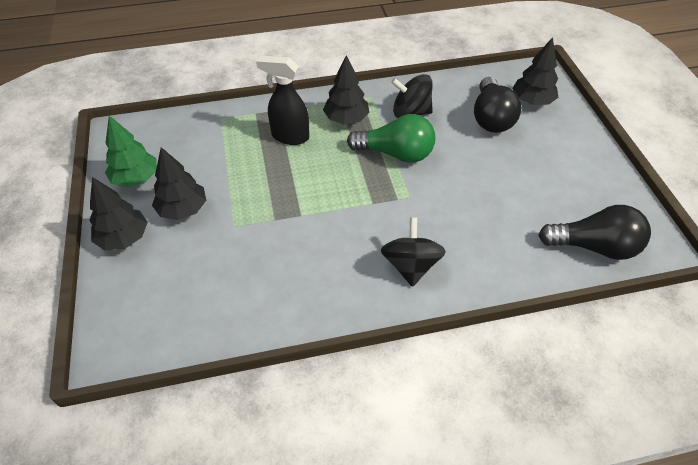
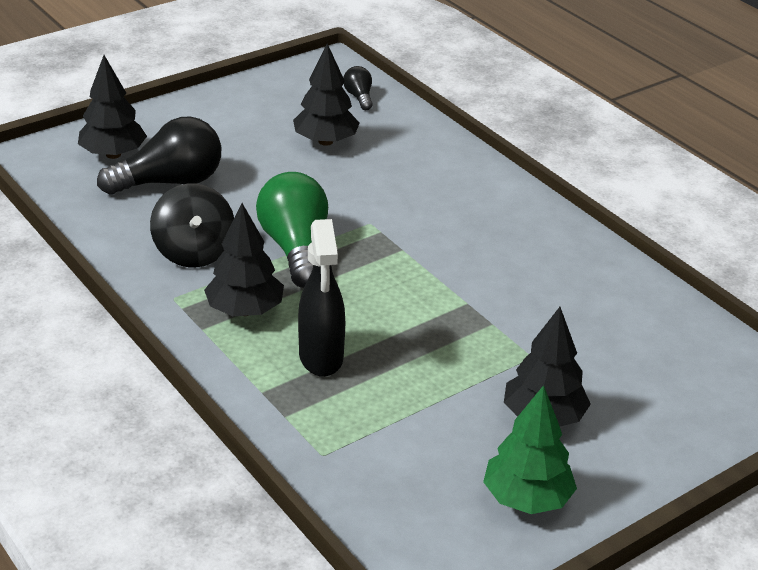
camera: 115 degrees left, 15 degrees down
black tree [89,177,148,250] -> black tree moved to [293,43,360,146]
black spinning top [381,217,446,287] -> none
black light bulb [538,205,651,260] -> black light bulb [343,66,373,110], size x0.48

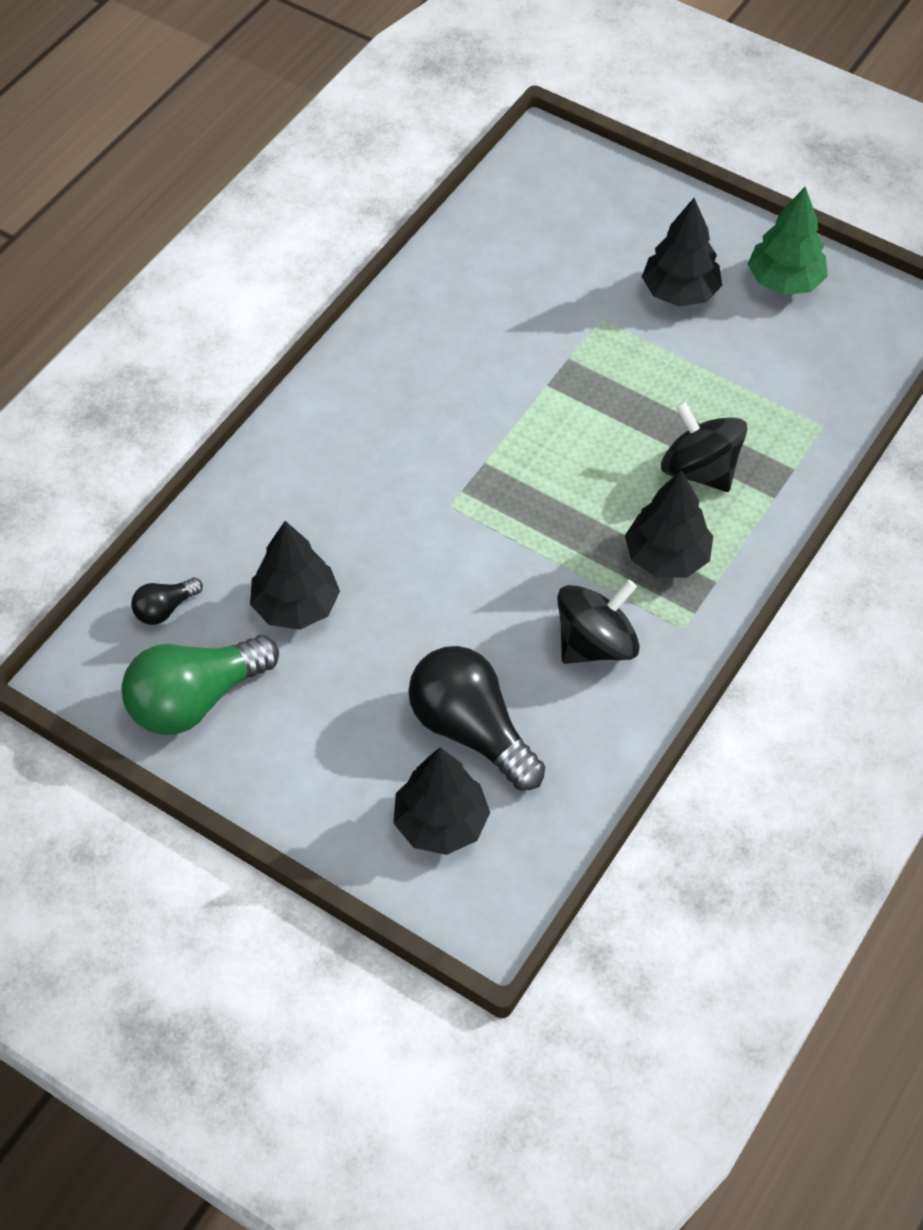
camera: 110 degrees left, 20 degrees up
green light bulb [256,172,328,288] -> green light bulb moved to [122,635,279,735]
black spray bottle [298,219,345,377] -> black spinning top [661,401,748,492]

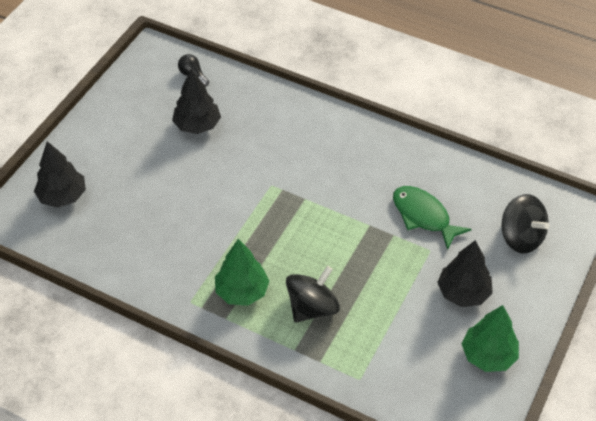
camera: 85 degrees right, 5 degrees down
green light bulb [122,635,279,735] -> none
black light bulb [408,646,545,791] -> none
black spinning top [557,580,640,664] -> black spinning top moved to [502,194,550,253]
black tree [625,470,713,578] -> green tree [215,239,269,306]
none -> green fish [393,186,472,250]

